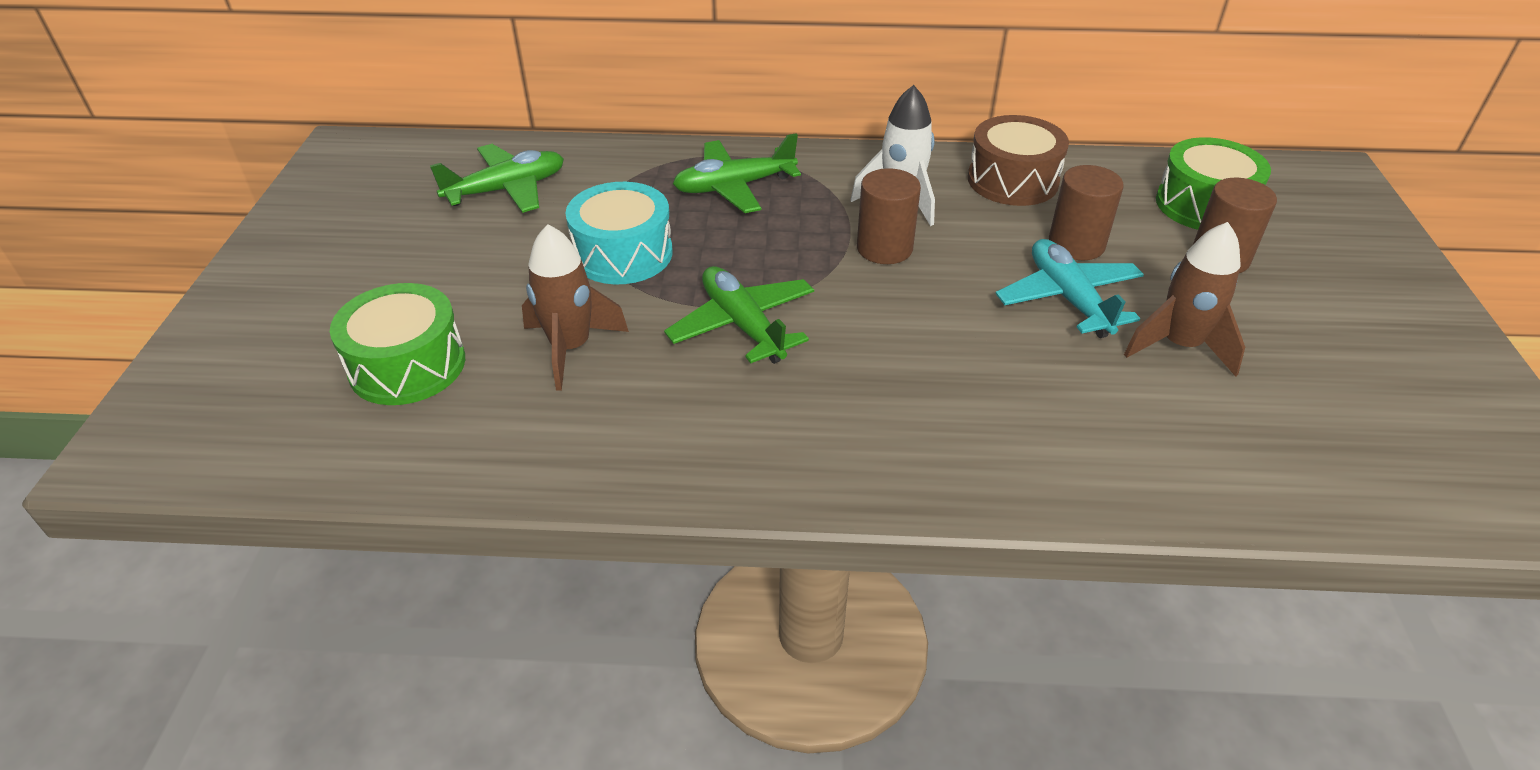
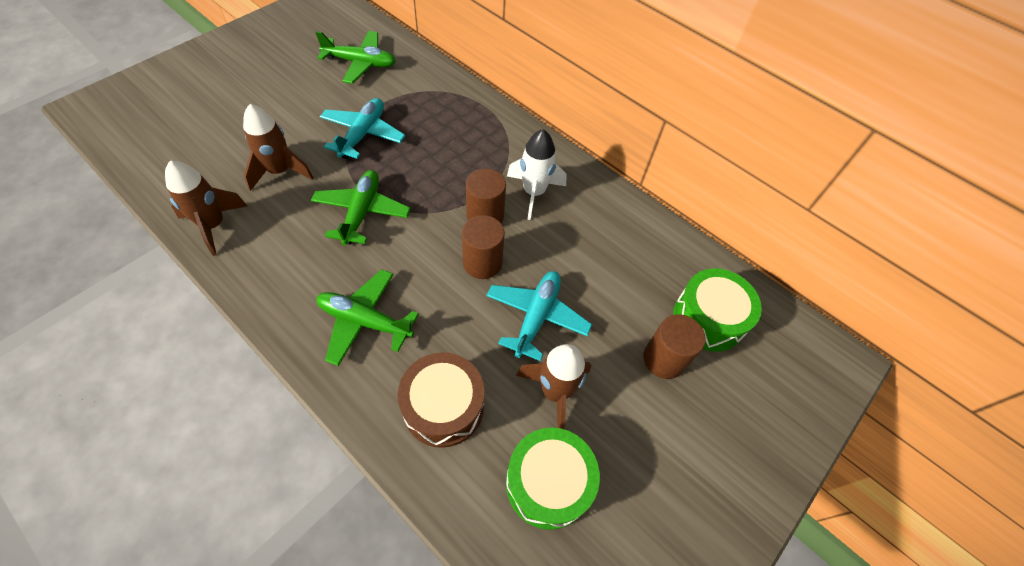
camera: 35 degrees right, 15 degrees up
green drum [330,283,465,405] -> green drum moved to [506,427,600,530]
turquoise drum [565,182,673,284] -> turquoise plane [320,98,405,159]
green plane [673,133,801,213] -> green plane moved to [316,269,419,366]
brown drum [968,115,1069,206] -> brown drum moved to [398,352,484,448]
brown cylinder [1049,165,1124,260] -> brown cylinder moved to [462,215,505,279]
none -> brown rocket [165,161,247,256]

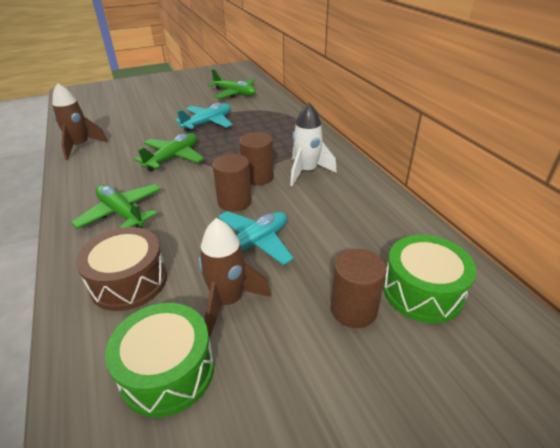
camera: 30 degrees right, 20 degrees down
brown rocket [243,104,313,191] -> none

